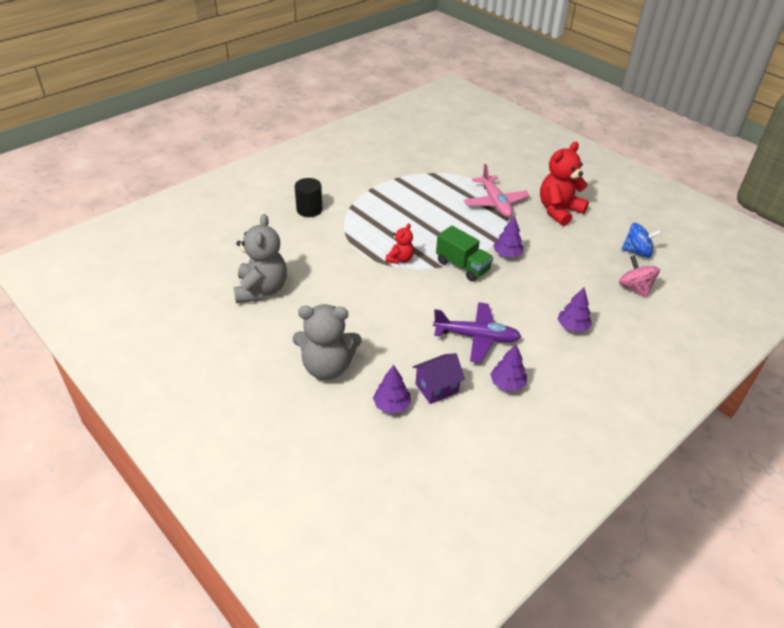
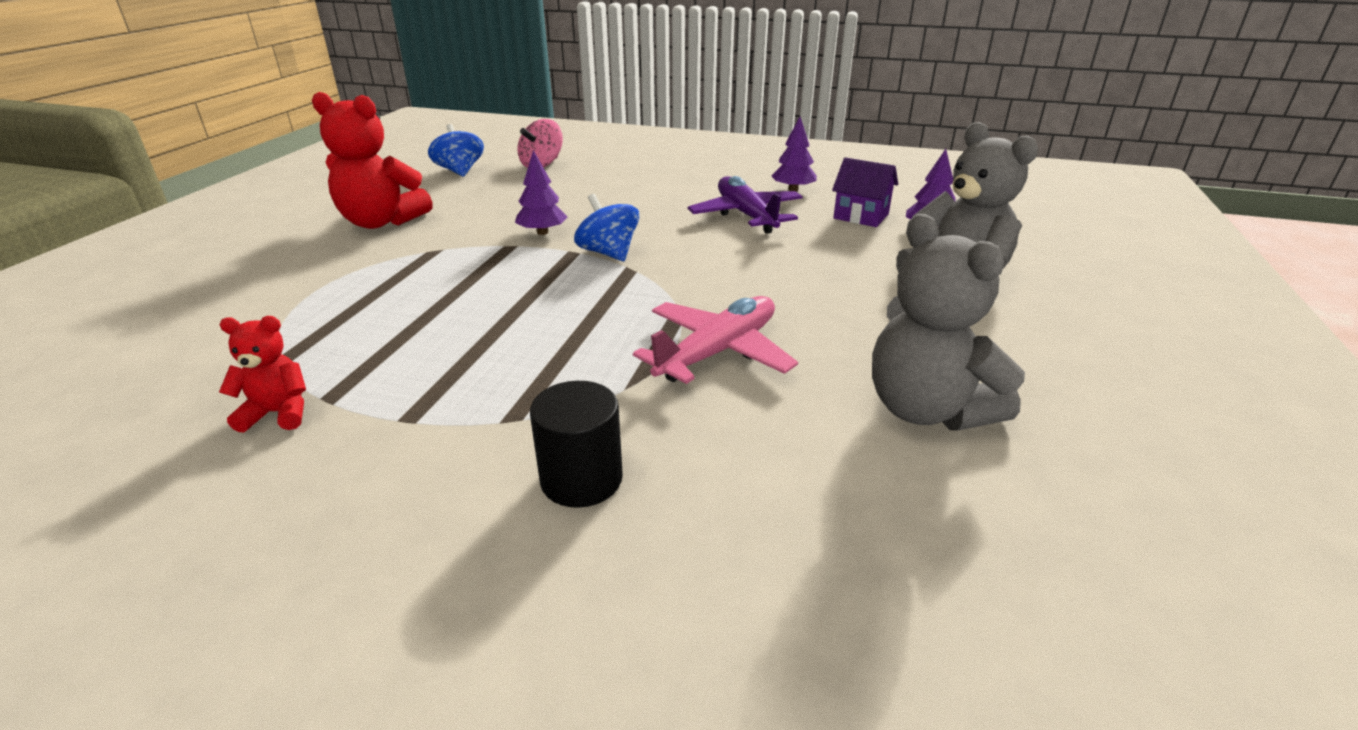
camera: 120 degrees left, 10 degrees down
grey teddy bear [233,214,287,303] -> grey teddy bear turned 90 degrees counterclockwise [872,214,1025,431]
red teddy bear [385,224,414,264] -> red teddy bear moved to [219,316,306,433]
green truck [436,226,493,282] -> blue spinning top [574,194,639,261]
pink plane [464,164,530,217] -> pink plane moved to [633,296,798,384]
purple tree [558,287,592,332] -> none

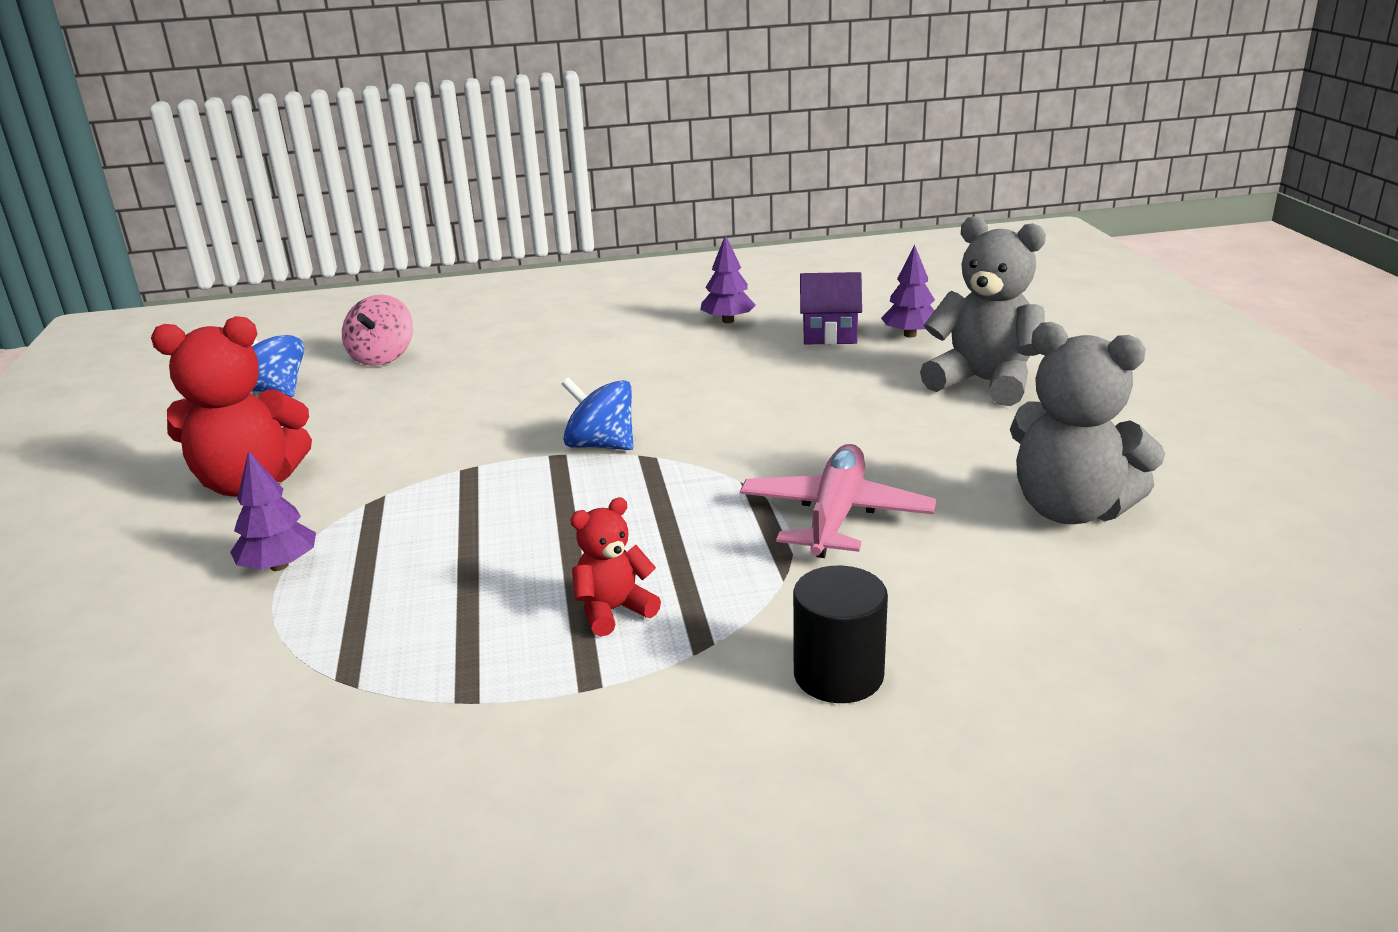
camera: 25 degrees left, 5 degrees down
red teddy bear [219,316,306,433] -> red teddy bear moved to [570,497,661,637]
purple tree [515,150,568,235] -> purple tree moved to [230,450,316,571]
purple plane [688,176,803,234] -> none

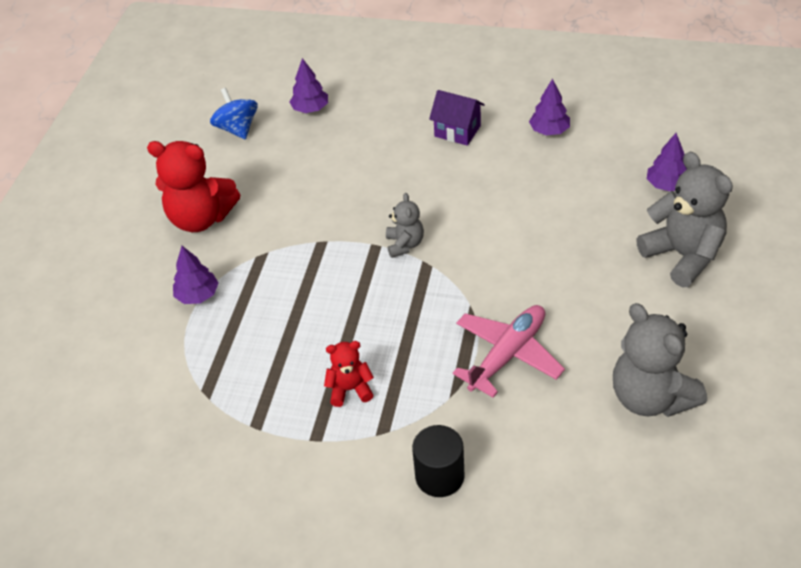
camera: 25 degrees right, 20 degrees up
pink spinning top [342,295,413,366] -> purple tree [290,58,328,113]
blue spinning top [562,377,634,450] -> grey teddy bear [386,193,424,258]
purple house [800,272,862,345] -> purple house moved to [429,90,485,146]

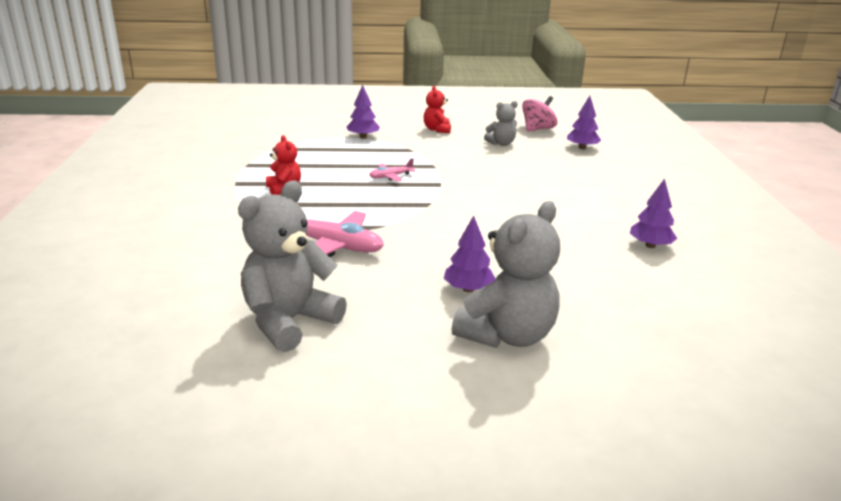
camera: 70 degrees right, 20 degrees down
red teddy bear [147,141,240,232] -> red teddy bear [423,86,451,133], size x0.53
blue spinning top [210,88,258,140] -> pink spinning top [522,96,558,132]
grey teddy bear [386,193,424,258] -> grey teddy bear moved to [484,101,518,146]
black cylinder [412,425,465,497] -> none
purple house [429,90,485,146] -> none
purple tree [647,133,687,191] -> purple tree moved to [444,215,496,292]
none -> pink plane [369,158,416,181]

